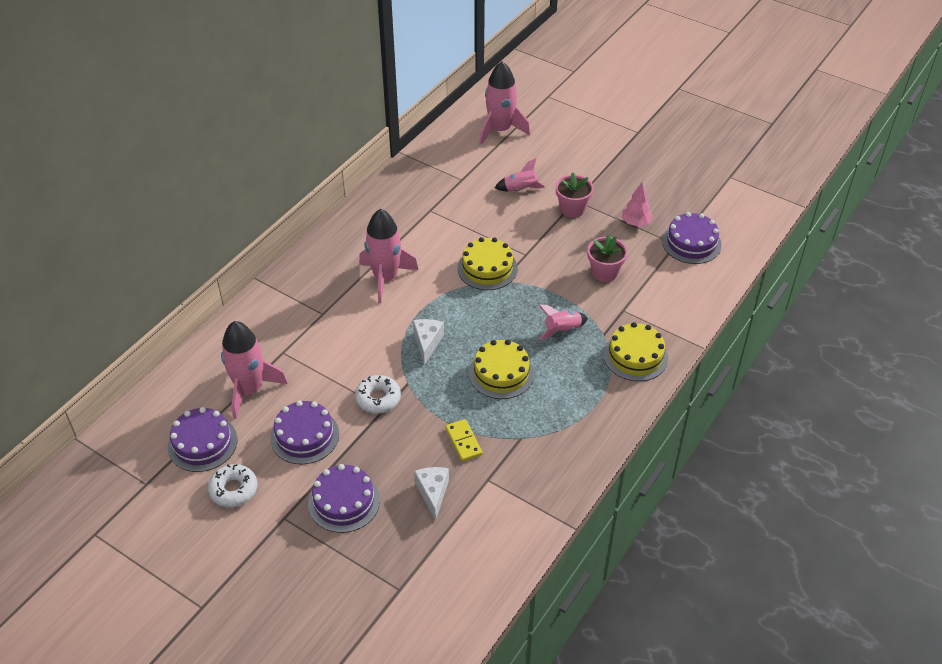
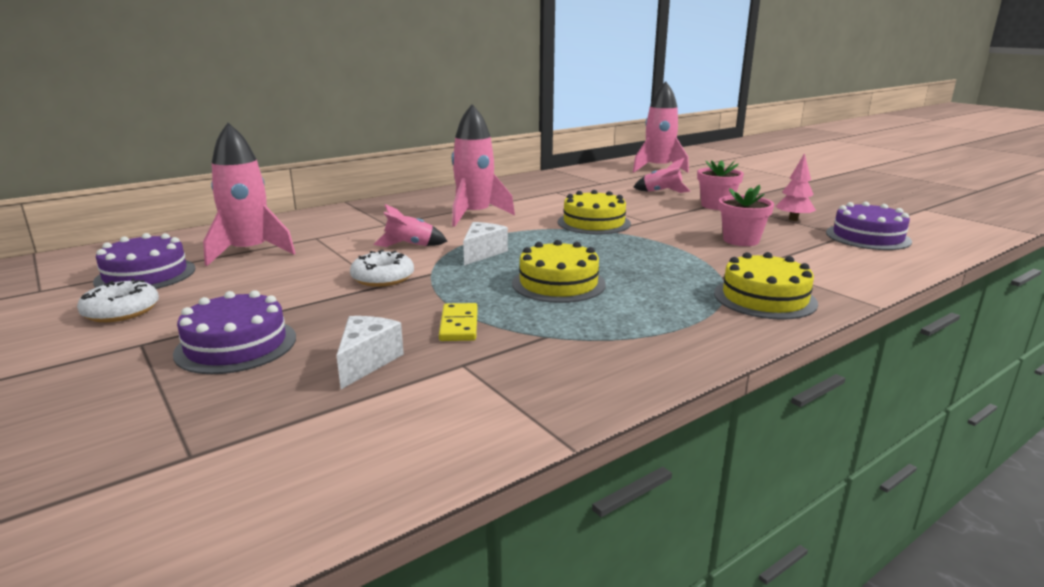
camera: 20 degrees right, 25 degrees down
purple cake [270,400,339,464] -> none
pink rocket [539,305,588,340] -> pink rocket moved to [373,204,448,247]

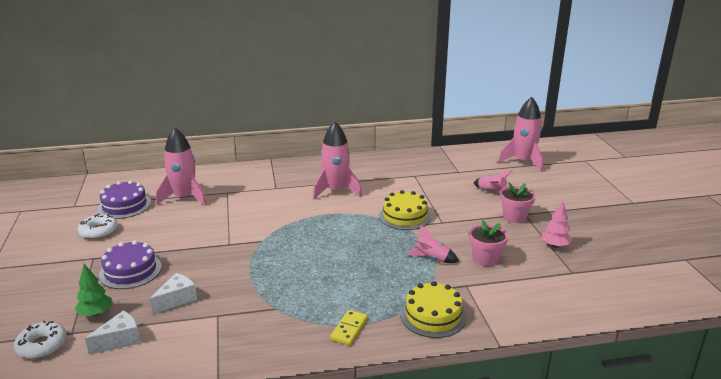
camera: 25 degrees right, 5 degrees up
white donut [350,250,414,287] -> white donut moved to [14,320,67,359]
pink rocket [373,204,448,247] -> pink rocket moved to [406,225,459,263]
yellow domino [439,303,478,341] -> yellow domino moved to [330,310,368,345]
white cheese [463,222,508,265] -> white cheese moved to [85,310,140,355]
yellow cake [512,240,606,303] -> none
purple cake [826,202,912,250] -> none
none -> green tree [75,264,112,316]

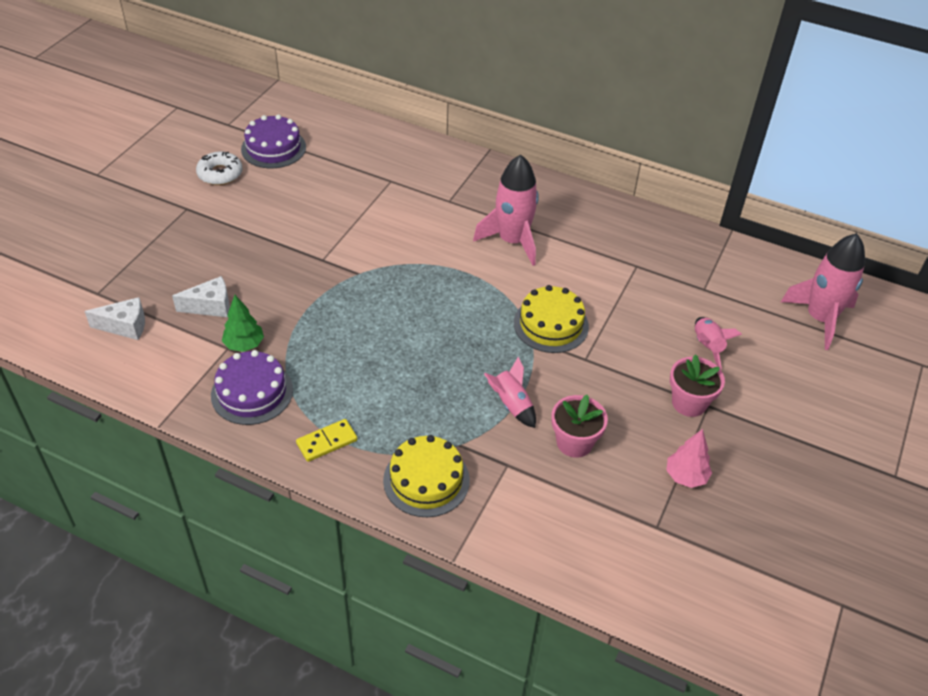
camera: 35 degrees right, 20 degrees up
white donut [14,320,67,359] -> none
green tree [75,264,112,316] -> green tree moved to [222,295,264,352]
purple cake [99,240,162,289] -> purple cake moved to [211,350,293,425]
pink rocket [156,127,207,206] -> none

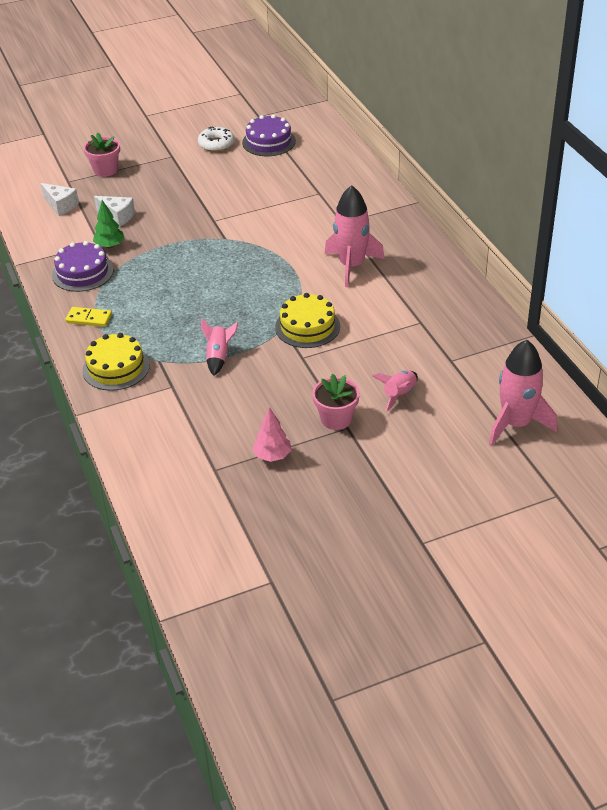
camera: 45 degrees right, 5 degrees down
pink flower pot [551,395,608,458] -> pink flower pot moved to [83,132,120,177]

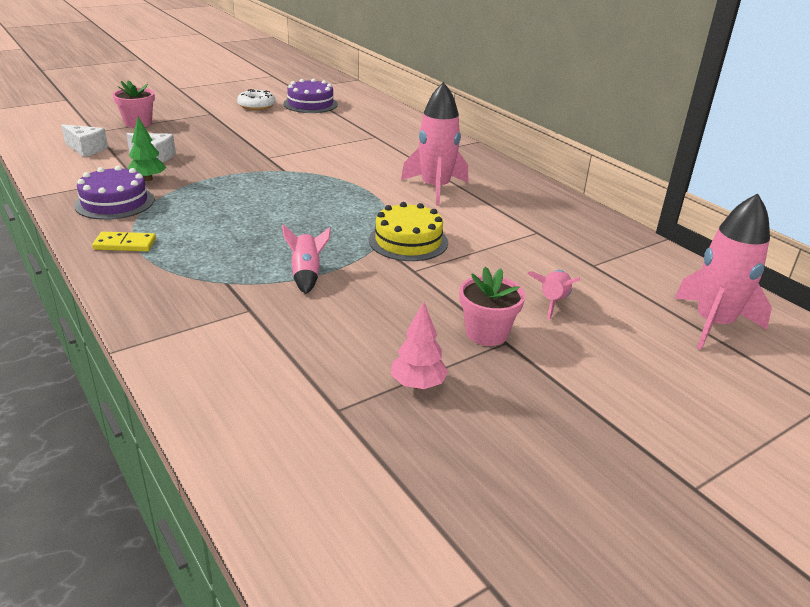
camera: 15 degrees left, 10 degrees down
yellow cake [82,333,150,391] -> none

